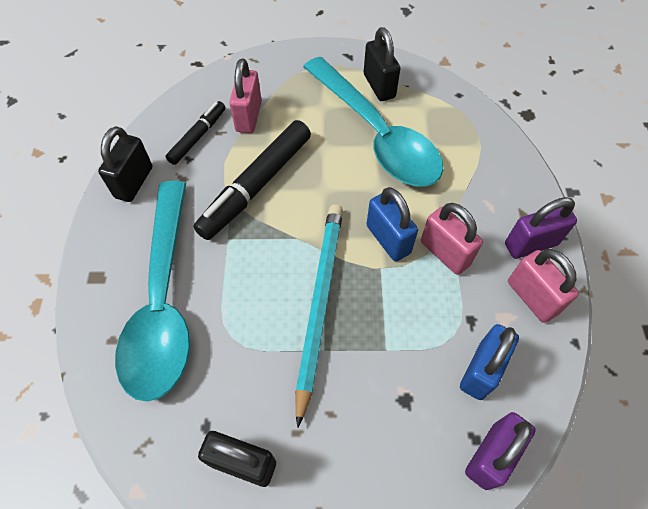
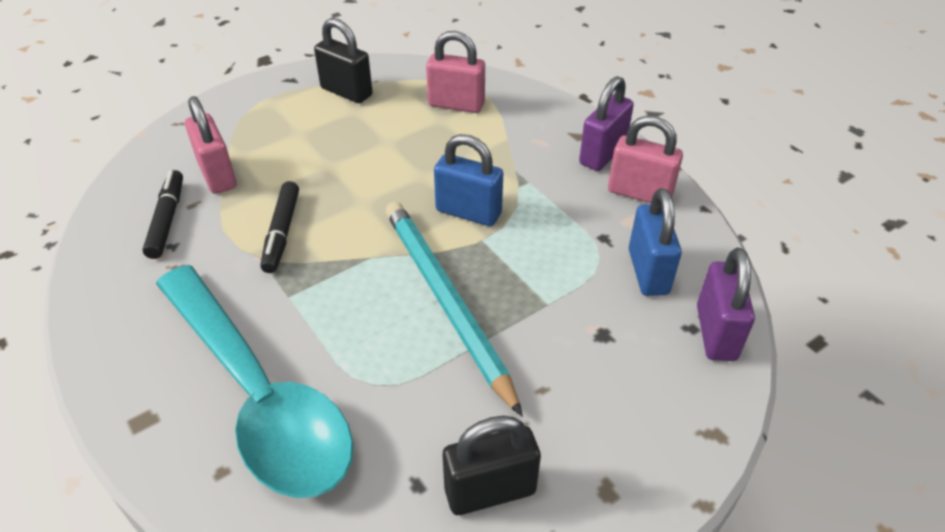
camera: 35 degrees left, 15 degrees down
black padlock [98,126,152,202] -> none
black marker [193,120,311,240] -> black marker [260,181,299,273], size x0.57
turquoise spoon [303,57,443,187] -> none
pink padlock [421,203,483,275] -> pink padlock moved to [426,31,485,113]

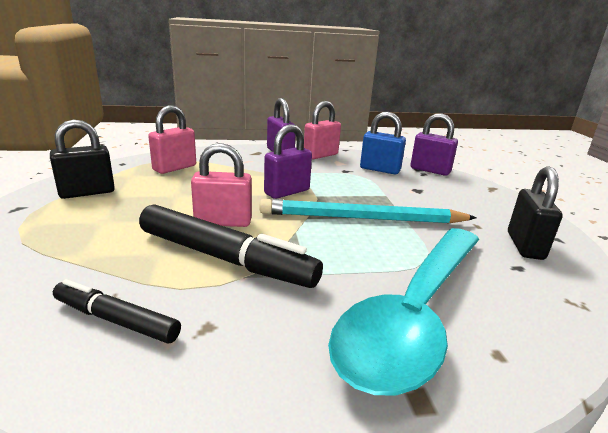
camera: 65 degrees left, 20 degrees down
turquoise spoon [156,265,353,498] -> turquoise spoon turned 135 degrees clockwise [328,228,479,395]
pink padlock [185,96,237,194] -> pink padlock moved to [191,143,252,227]
black marker [260,181,299,273] -> black marker [139,204,323,288], size x1.77
blue padlock [434,134,503,226] -> purple padlock [264,124,312,199]

